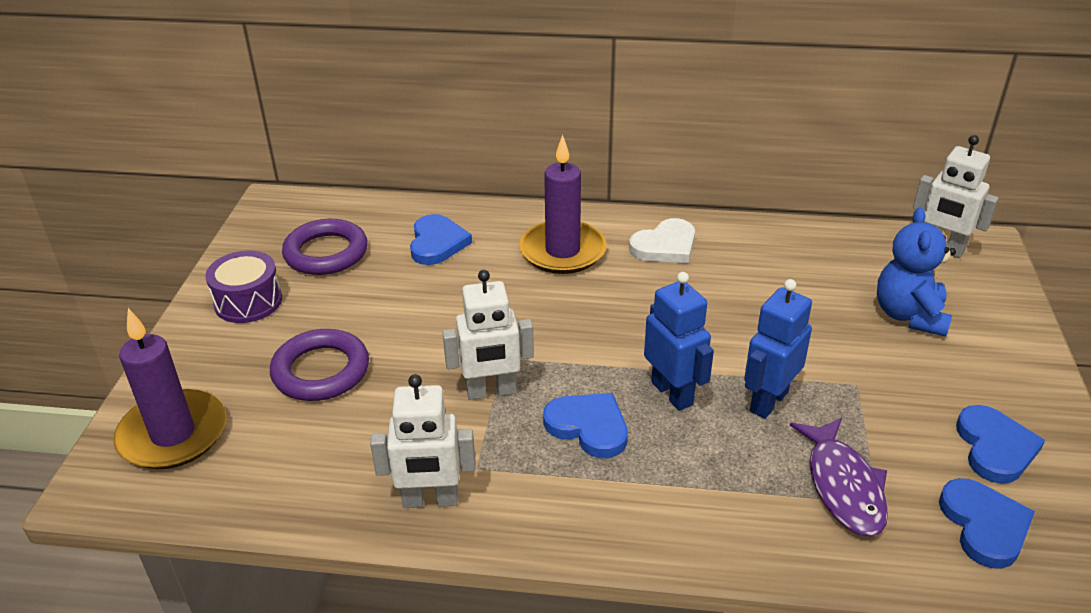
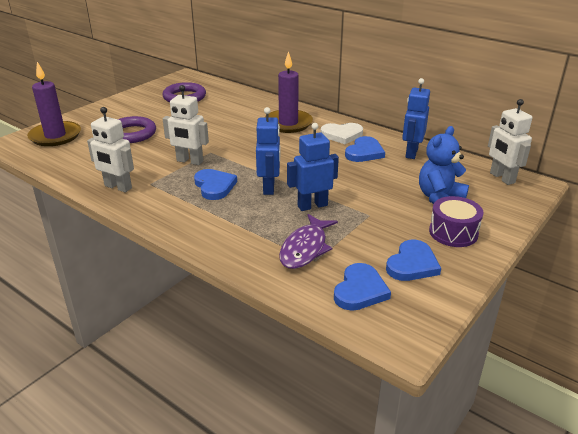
camera: 30 degrees right, 5 degrees down
purple drum [205,251,282,323] -> purple drum moved to [429,196,483,247]
blue heart [410,214,472,265] -> blue heart moved to [345,136,385,162]
none -> blue robot [402,78,430,159]

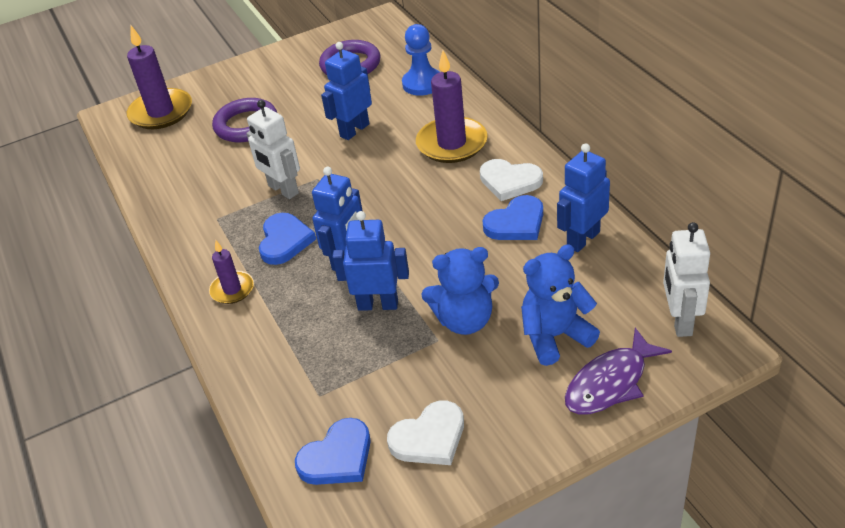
camera: 30 degrees right, 10 degrees up
white robot [87,107,134,192] -> none
purple fish [279,214,338,269] -> purple fish moved to [565,328,672,415]
blue heart [386,240,441,281] -> white heart [387,401,464,465]
purple drum [429,196,483,247] -> none
none -> purple candle [209,240,254,304]
none -> blue robot [321,42,372,140]
none -> blue pawn [402,24,440,96]
none -> blue teddy bear [421,247,499,335]

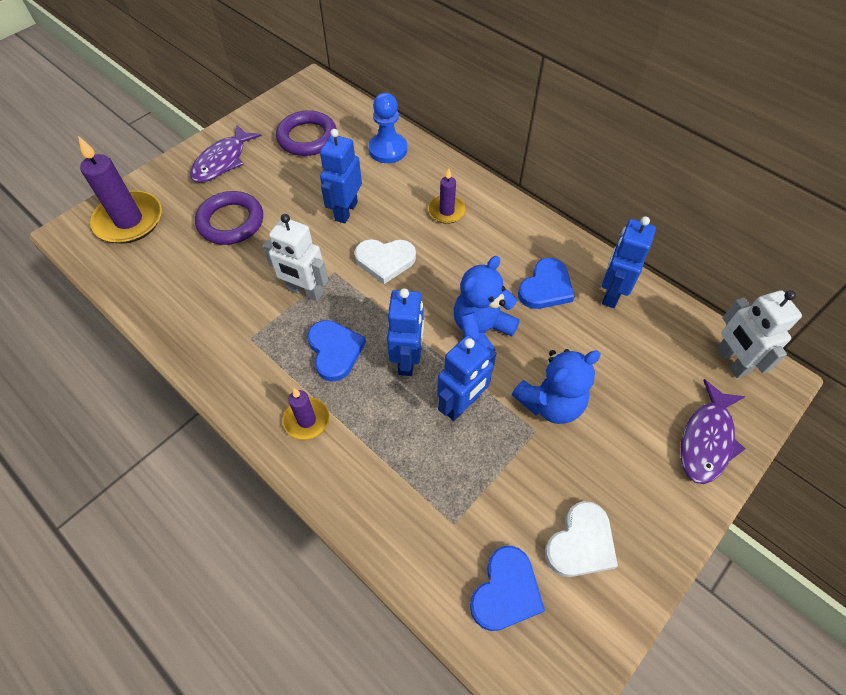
camera: 25 degrees left, 15 degrees up
blue robot [332,211,409,311] -> blue robot turned 150 degrees clockwise [437,335,496,421]
purple candle [416,50,488,163] -> purple candle [428,169,466,224], size x0.55
white heart [480,159,543,201] -> white heart moved to [354,239,416,284]
blue teddy bear [521,244,600,366] -> blue teddy bear moved to [454,256,520,351]
none -> purple fish [190,125,262,182]

